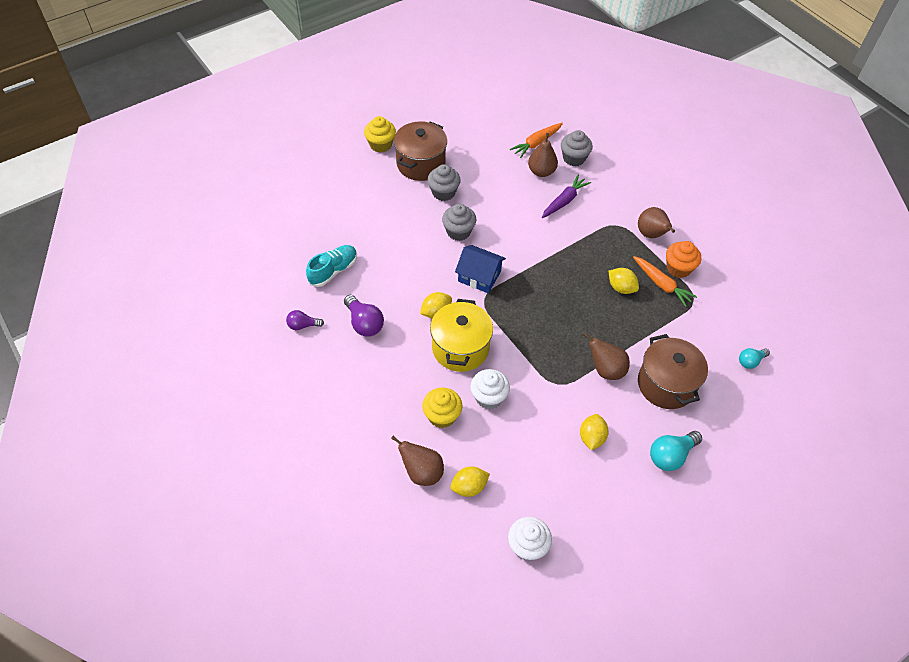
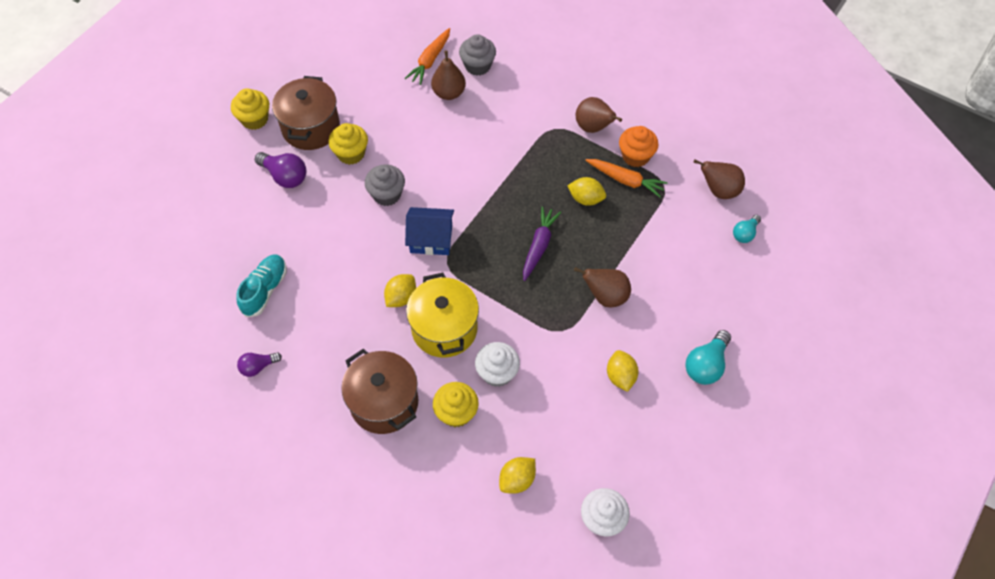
camera: 20 degrees left, 5 degrees up
purple light bulb [344,295,384,336] -> purple light bulb moved to [255,152,306,188]
brown pear [391,435,444,486] -> brown pear moved to [693,160,745,199]
grey cupcake [427,164,461,201] -> yellow cupcake [328,123,368,165]
purple carrot [542,175,591,218] -> purple carrot moved to [523,207,561,281]
brown pot [638,334,708,409] -> brown pot moved to [341,349,418,434]

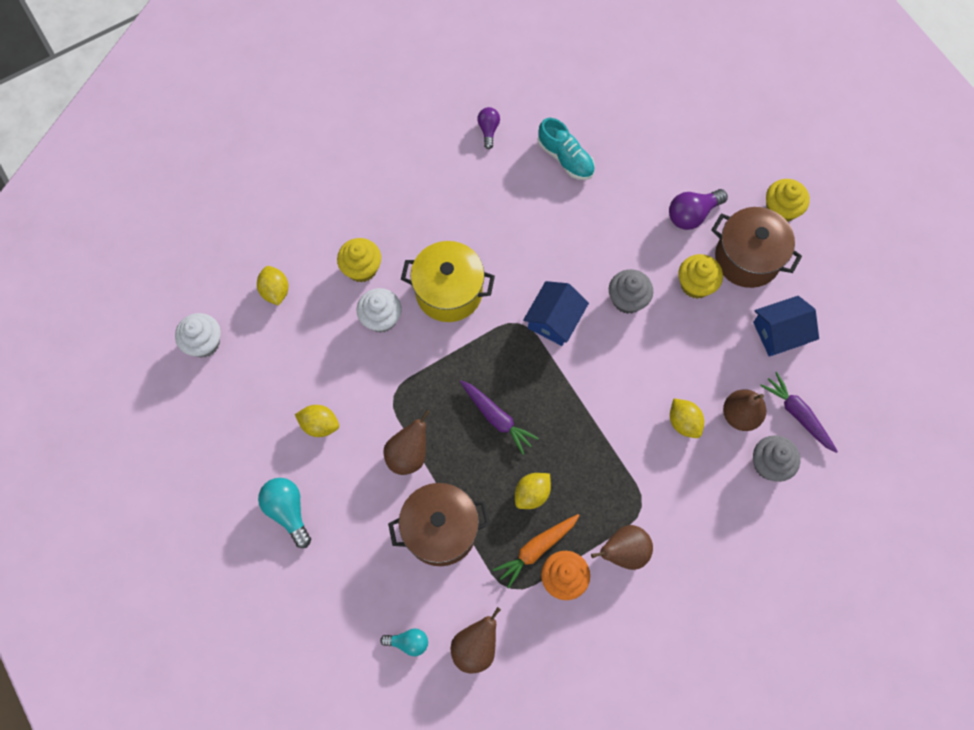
camera: 115 degrees right, 10 degrees up
brown pot [341,349,418,434] -> brown pot moved to [388,483,490,566]
yellow lemon [384,274,416,307] -> yellow lemon moved to [670,398,704,438]
orange carrot [404,28,450,85] -> purple carrot [760,372,838,453]
turquoise light bulb [733,215,761,243] -> turquoise light bulb turned 120 degrees clockwise [380,629,428,656]
none -> blue house [753,296,819,357]

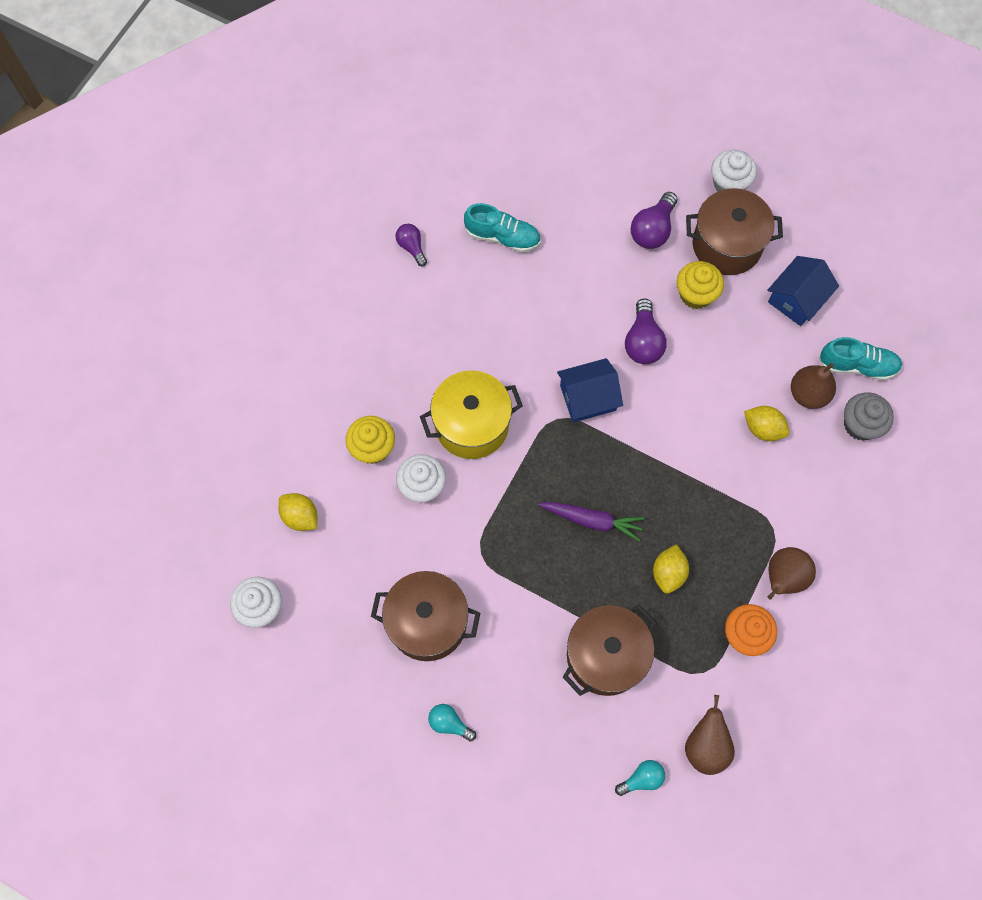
camera: 30 degrees left, 0 degrees up
turquoise light bulb [258,478,311,548] -> turquoise light bulb [428,704,476,742], size x0.63
yellow lemon [295,405,339,437] -> brown pot [371,571,480,661]
brown pear [384,410,430,475] -> none
orange carrot [493,514,580,589] -> none
blue house [523,281,589,346] -> blue house turned 75 degrees clockwise [557,358,623,423]
grey cupcake [609,269,653,314] -> purple light bulb [625,299,667,364]
purple carrot [760,372,838,453] -> turquoise shoe [818,337,902,381]
yellow cupcake [766,179,810,222] -> white cupcake [711,149,757,191]

